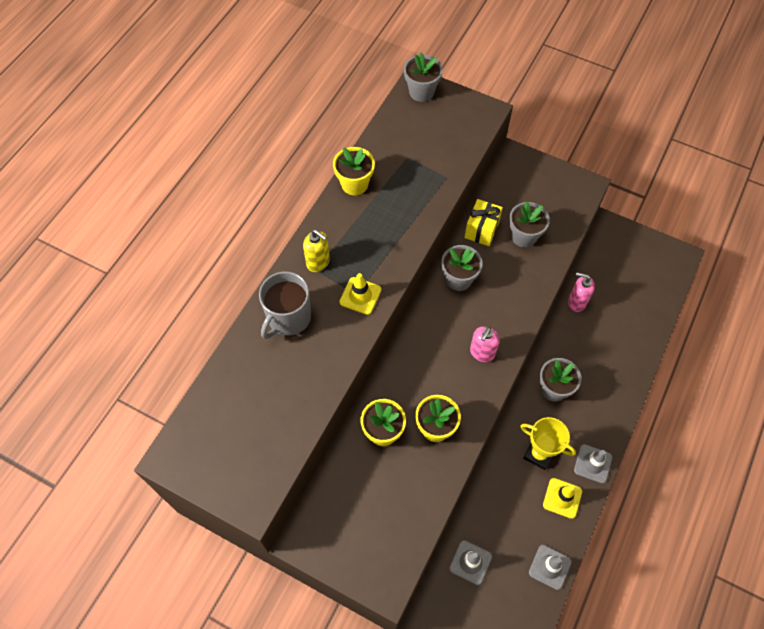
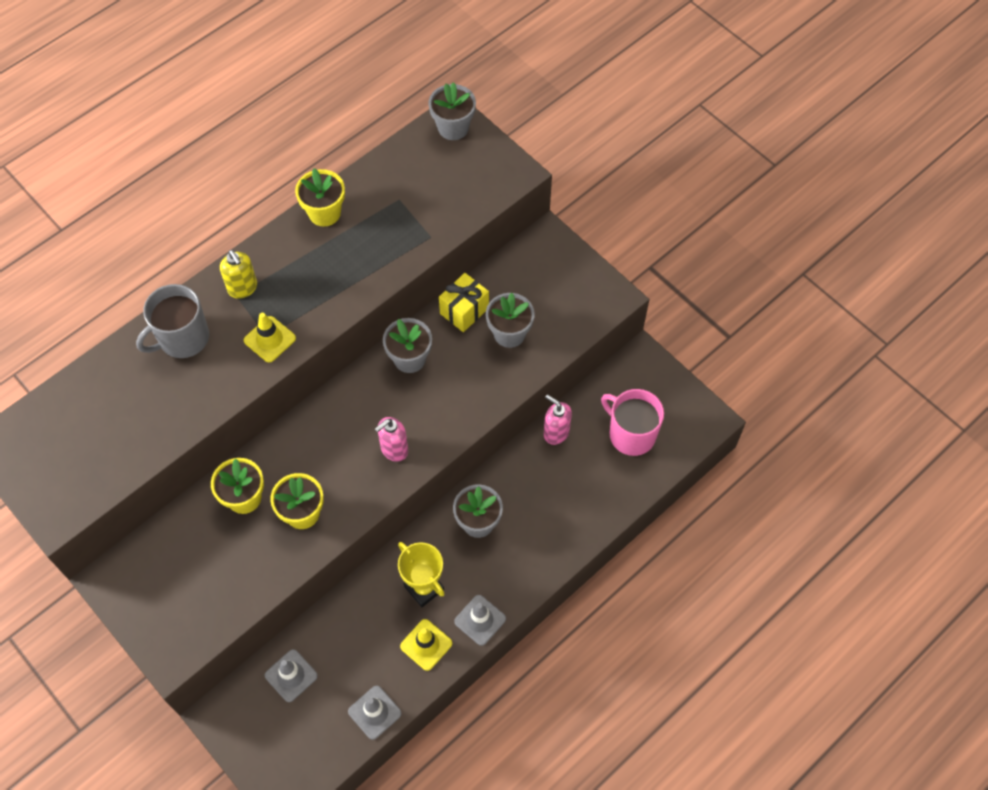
camera: 20 degrees right, 0 degrees up
none -> pink mug [601,389,664,456]

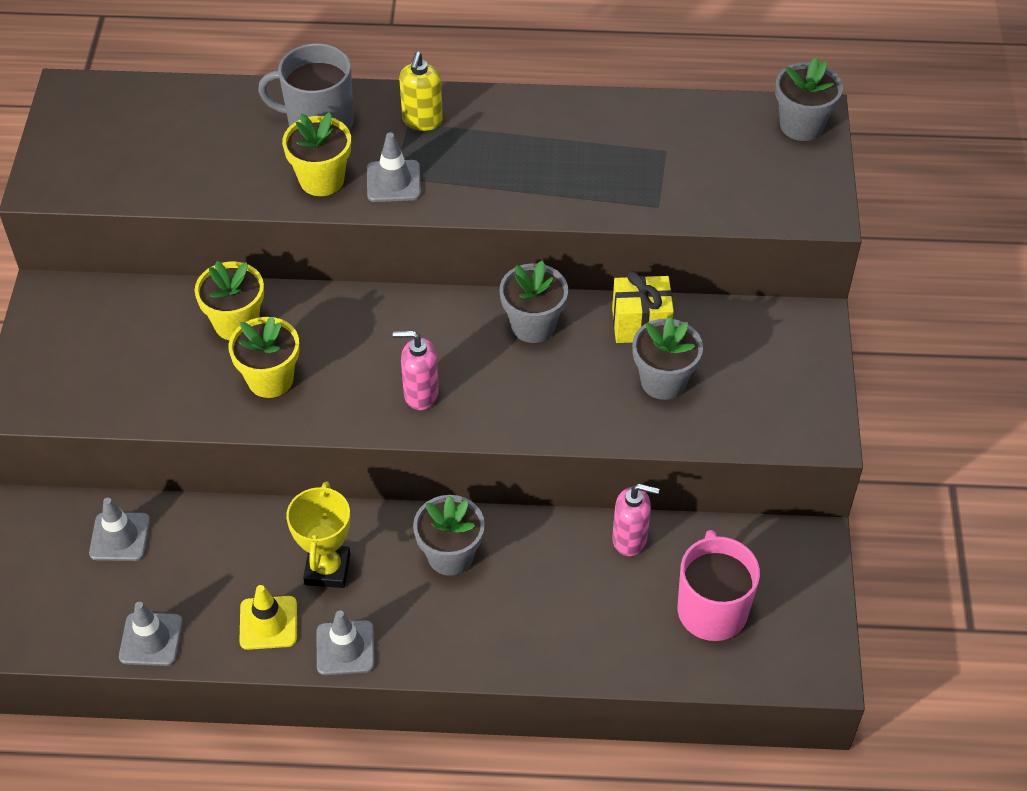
camera: 45 degrees right, 10 degrees down
yellow traffic cone [244,313,296,363] -> grey traffic cone [367,133,421,202]
yellow flower pot [295,168,345,227] -> yellow flower pot moved to [282,112,351,196]
pink soap dispenser [544,394,572,445] -> pink soap dispenser turned 105 degrees clockwise [612,484,659,556]

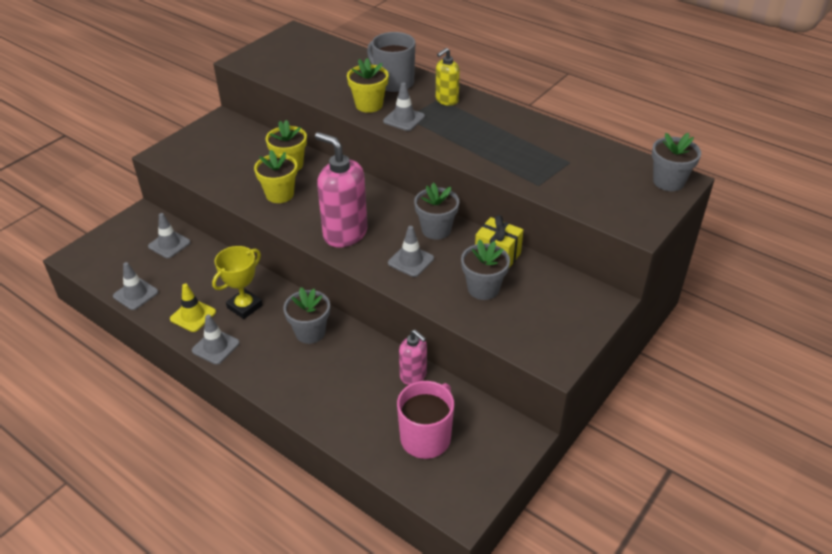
camera: 35 degrees right, 10 degrees down
pink soap dispenser [393,331,439,410] -> pink soap dispenser [315,132,368,247], size x1.78
none -> grey traffic cone [388,226,434,277]

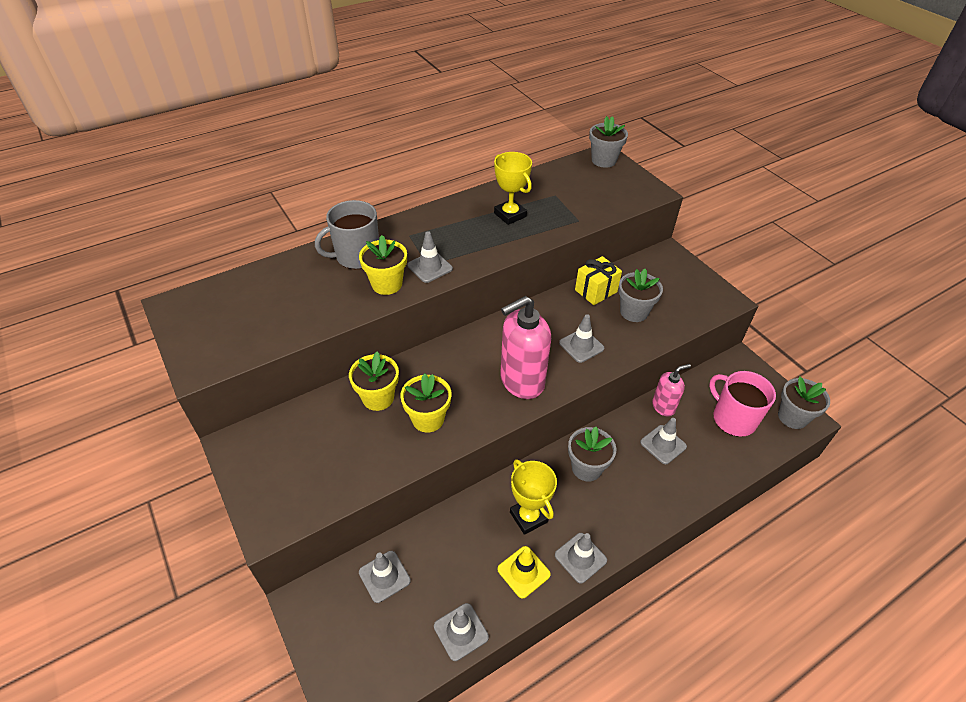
camera: 70 degrees left, 5 degrees up
grey flower pot [414,183,459,239] -> grey flower pot moved to [778,376,830,429]
yellow soap dispenser [436,48,460,106] -> none
none -> yellow trophy [494,152,532,225]
none -> grey traffic cone [640,418,687,464]

